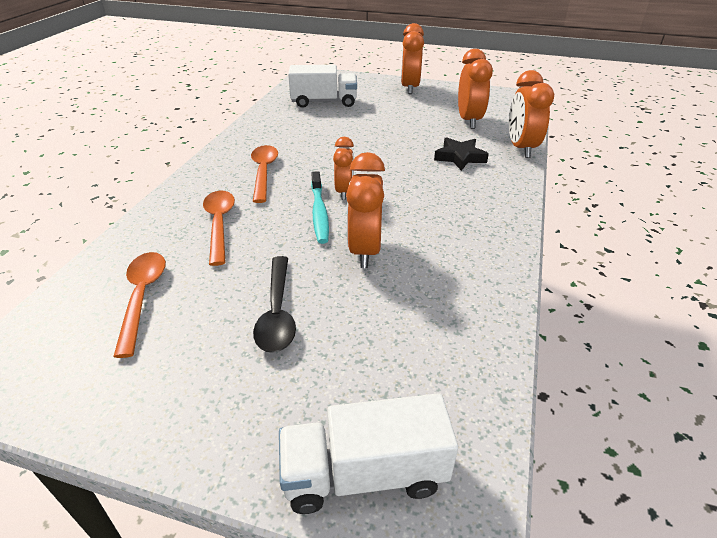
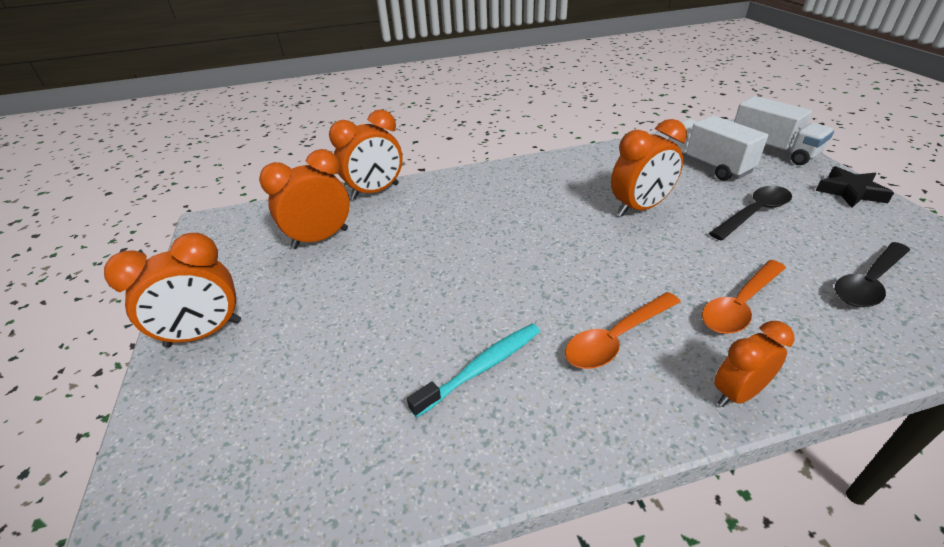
camera: 120 degrees left, 0 degrees up
orange spoon [113,252,166,358] -> black spoon [835,242,910,307]
white truck [288,65,357,108] -> white truck moved to [669,115,768,181]
turquoise toothbrush [311,171,329,244] -> turquoise toothbrush moved to [407,324,540,418]
orange clock [333,137,354,200] -> orange clock moved to [714,321,794,407]
black star [434,137,489,171] -> black star moved to [816,166,894,208]

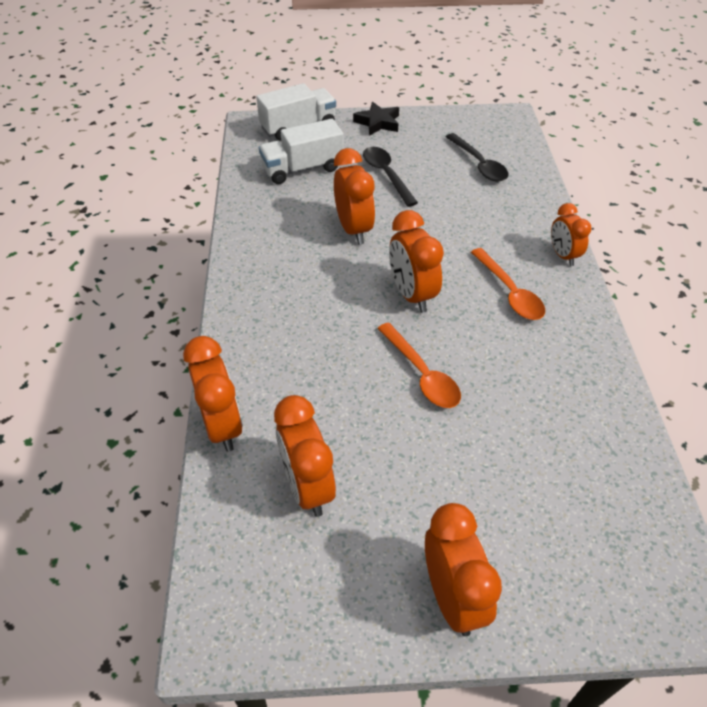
camera: 80 degrees left, 10 degrees up
turquoise toothbrush [407,324,540,418] -> none
orange spoon [702,260,786,334] -> orange spoon moved to [377,322,461,408]
none -> orange clock [389,210,444,313]

